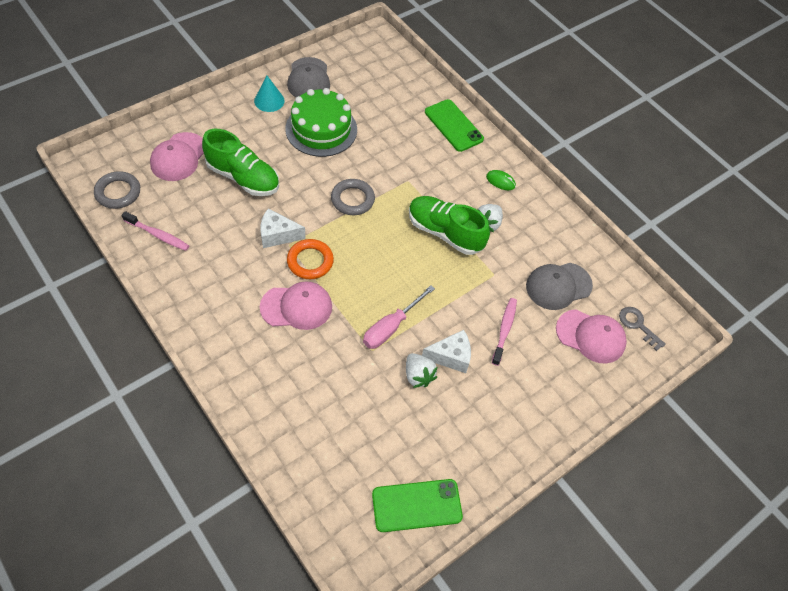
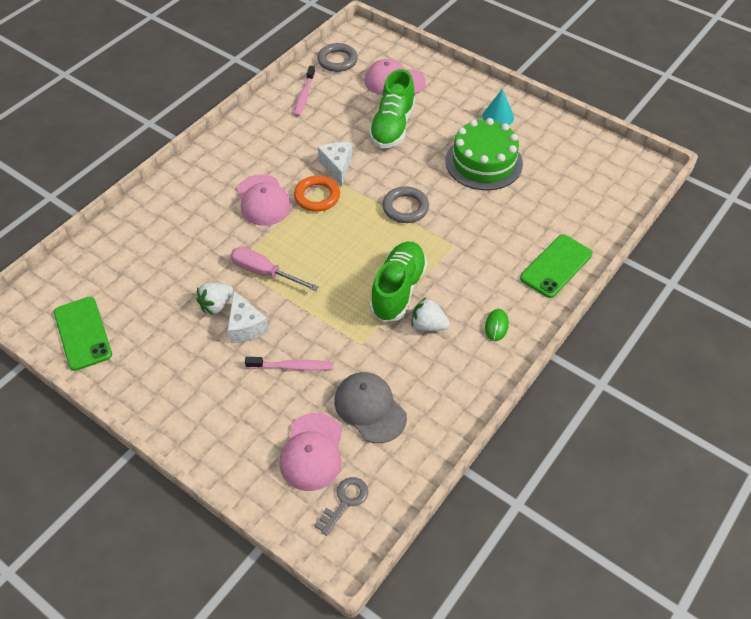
camera: 80 degrees right, 5 degrees down
grey cap [287,57,330,97] -> none

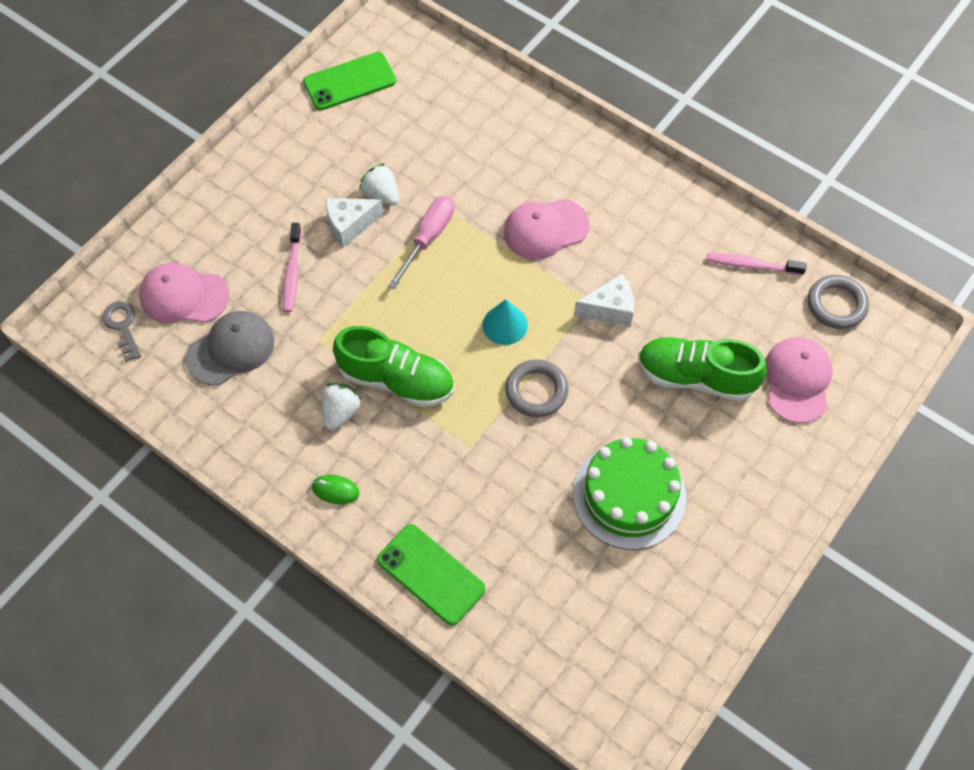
camera: 90 degrees right, 10 degrees up
orange ring [294,176,340,212] -> none
grey key [314,477,368,536] -> grey key turned 150 degrees counterclockwise [103,302,141,362]
turquoise cone [482,89,514,125] -> turquoise cone moved to [483,299,528,345]

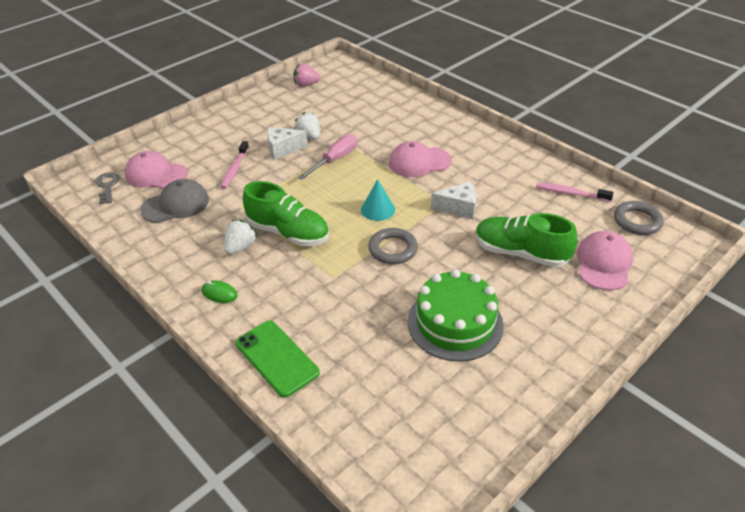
camera: 10 degrees right, 20 degrees down
green phone [303,52,396,110] -> pink strawberry [293,63,320,87]

